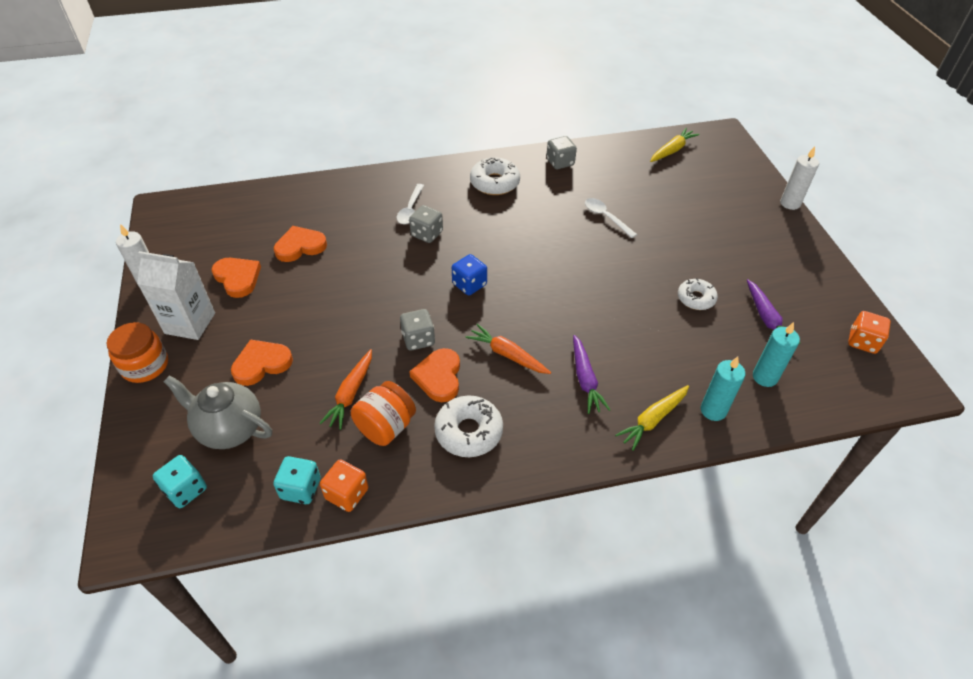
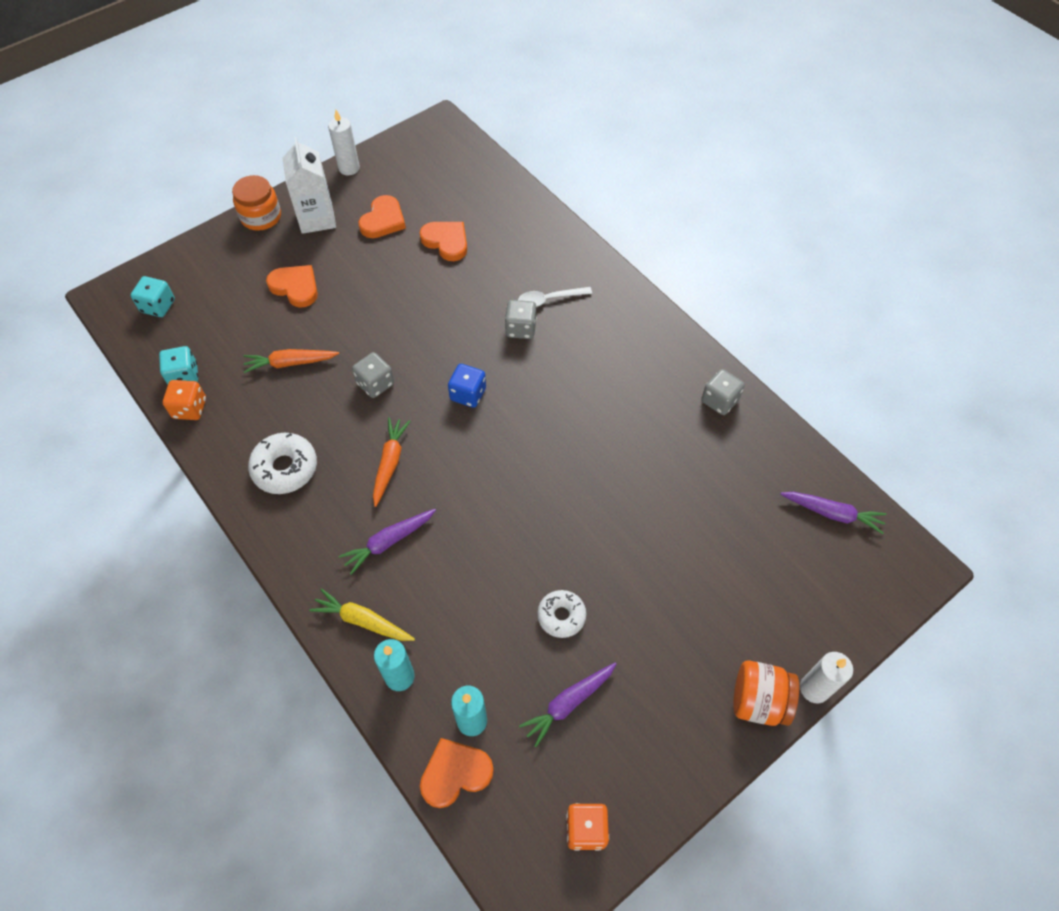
camera: 65 degrees right, 10 degrees up
grey teapot [164,375,272,449] -> none
orange jar [351,381,416,446] -> orange jar moved to [733,660,799,726]
orange heart [409,348,460,402] -> orange heart moved to [420,738,494,808]
white donut [470,157,520,195] -> none
white spoon [585,198,637,238] -> none
yellow carrot [650,128,699,162] -> purple carrot [780,492,886,534]

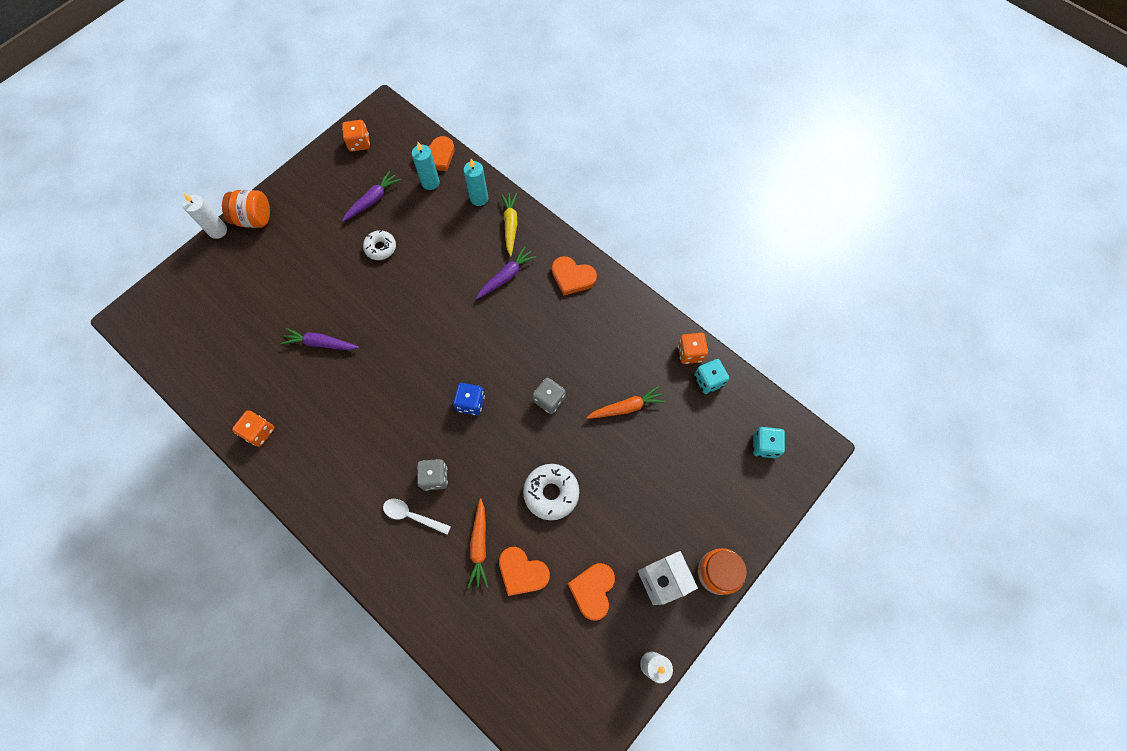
camera: 170 degrees right, 10 degrees up
white donut [248,433,317,494] -> white donut moved to [523,464,579,520]
orange heart [266,265,318,307] -> orange heart moved to [552,256,597,295]
yellow carrot [309,589,415,641] -> yellow carrot turned 105 degrees counterclockwise [501,193,517,256]
orange carrot [373,418,410,507] -> orange carrot moved to [468,499,488,588]
white spoon [518,287,592,307] -> white spoon turned 135 degrees counterclockwise [383,499,451,535]
grey dice [701,369,745,415] -> orange dice [232,410,274,447]
purple carrot [780,492,886,534] -> purple carrot moved to [281,328,359,350]

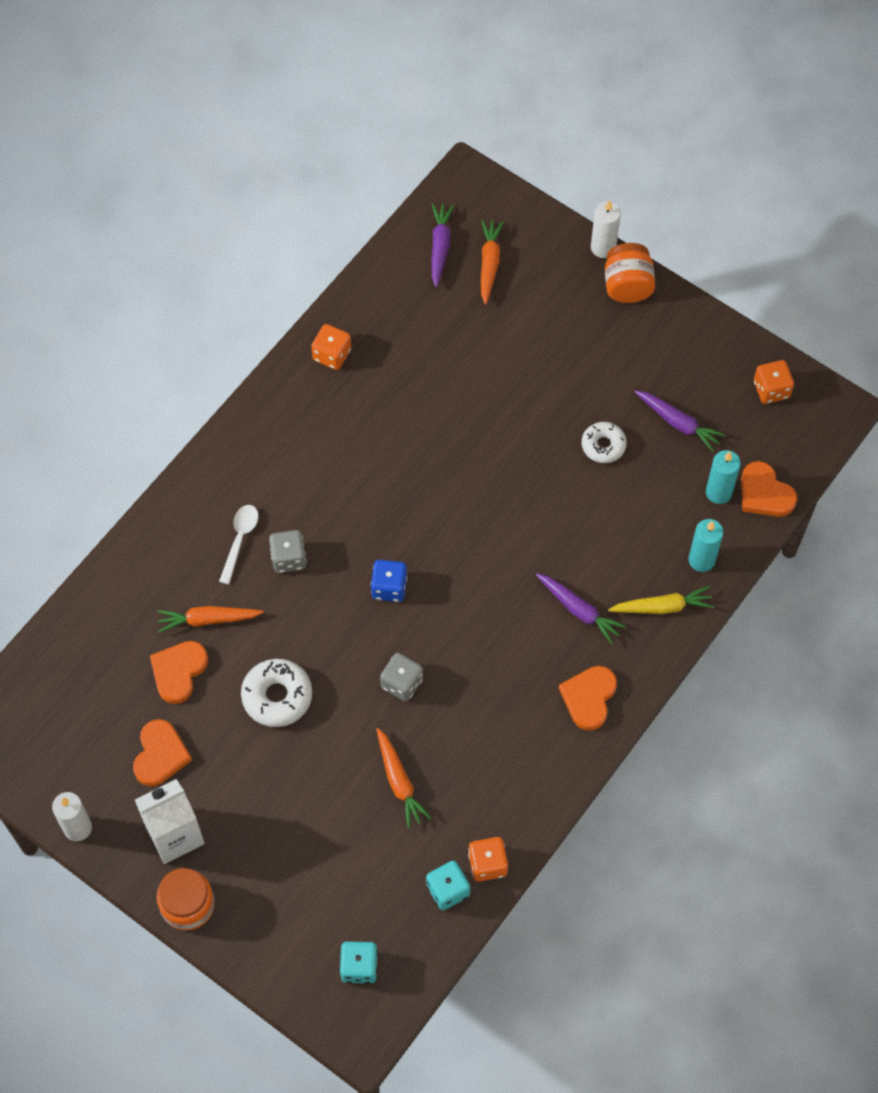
camera: 85 degrees right, 5 degrees down
purple carrot [281,328,359,350] -> purple carrot moved to [431,203,454,288]
orange heart [568,563,615,621] -> orange heart turned 90 degrees clockwise [133,719,192,786]
none -> orange carrot [481,220,504,305]

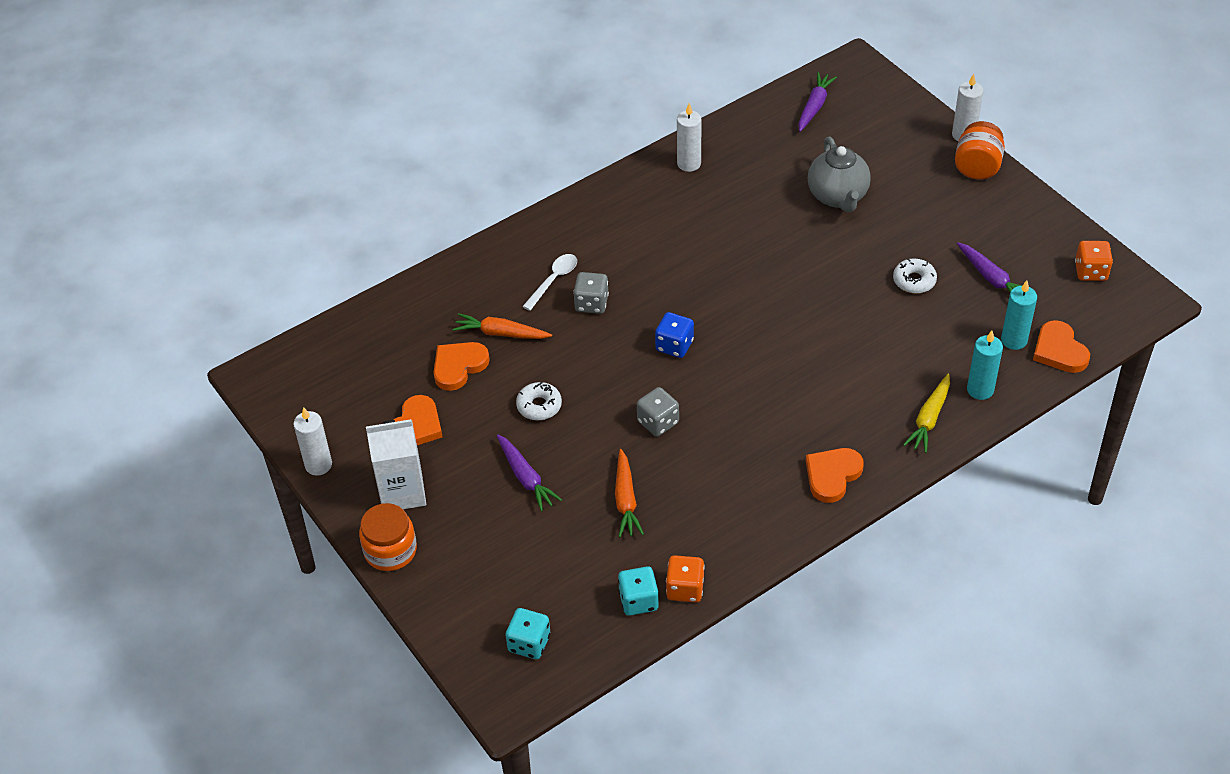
camera: 20 degrees right, 15 degrees down
white donut [241,659,312,727] -> white donut [516,382,562,420], size x0.67
orange dice [311,324,351,370] -> white candle [677,103,702,172]
orange carrot [481,220,504,305] -> none
purple carrot [536,573,626,644] -> purple carrot moved to [497,434,562,512]
yellow carrot [608,586,714,614] -> yellow carrot turned 105 degrees clockwise [903,374,950,453]
none -> grey teapot [808,137,871,212]

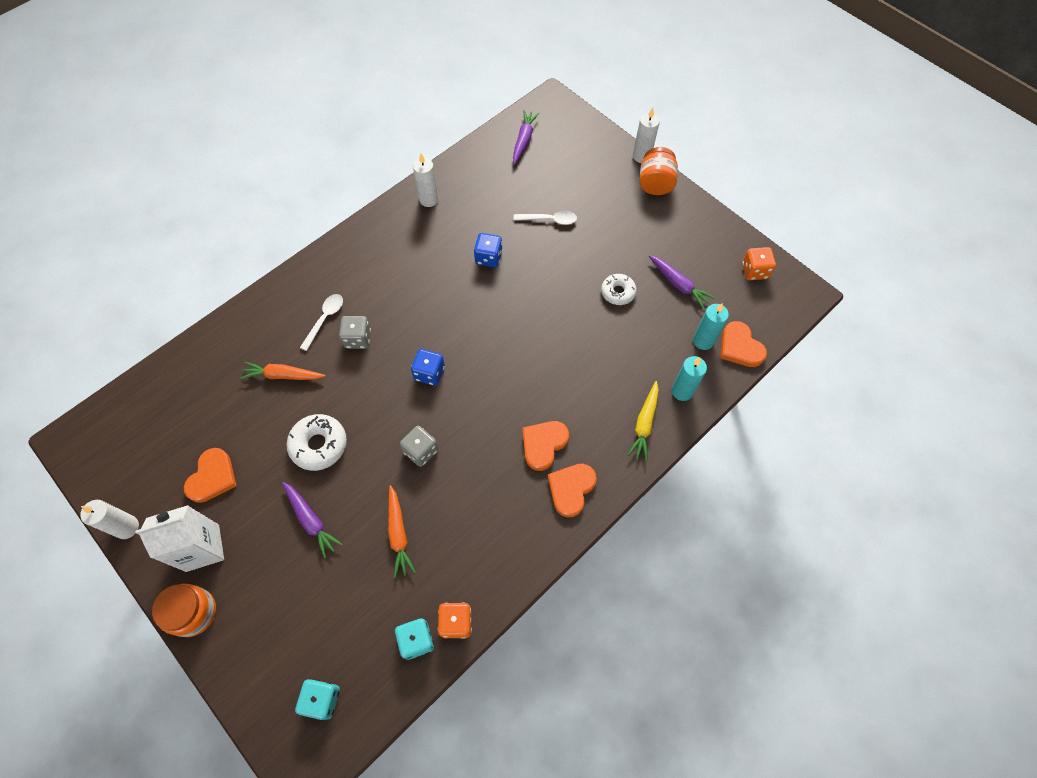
camera: 10 degrees left, 15 degrees up
orange heart [433,342,490,391] -> orange heart moved to [522,421,569,471]
white donut [516,382,562,420] -> white donut [287,414,347,471], size x1.50
grey teapot [808,137,871,212] -> white spoon [514,211,577,225]
none -> blue dice [474,233,502,267]

